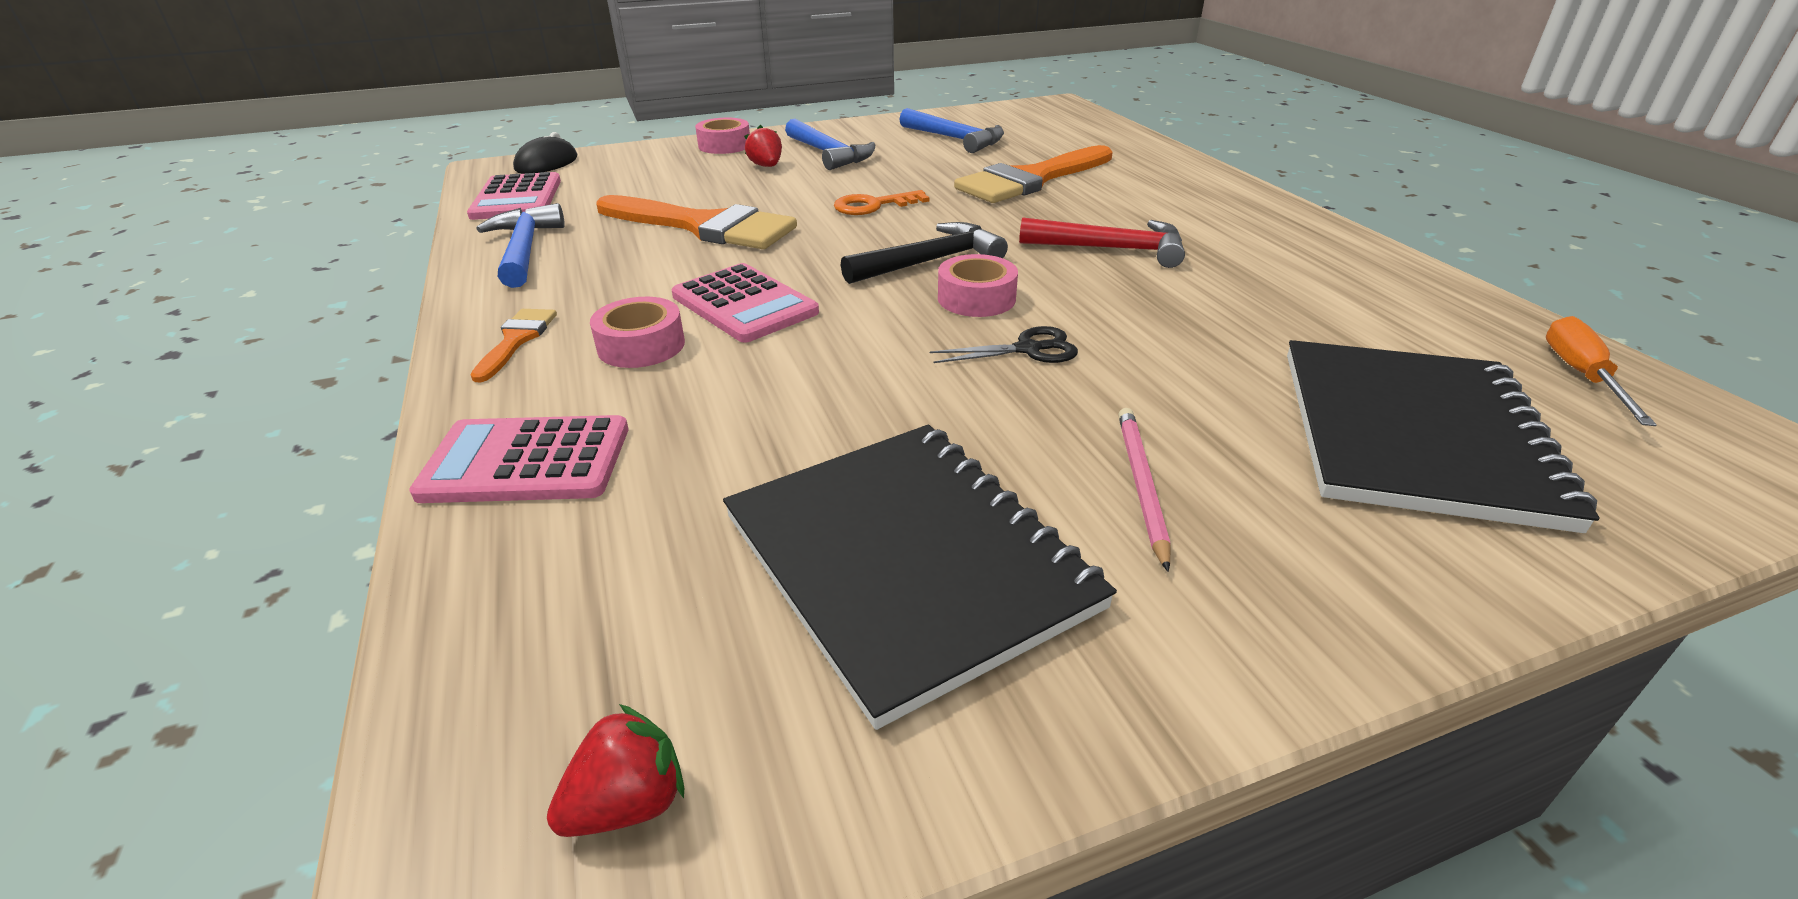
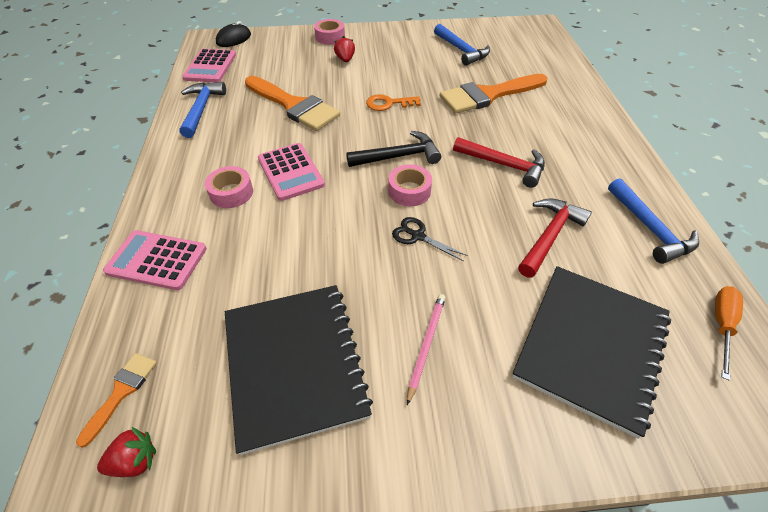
camera: 15 degrees right, 15 degrees up
orange brush [471,309,557,382] -> orange brush moved to [76,353,157,448]
blue hammer [785,119,875,170] -> blue hammer moved to [608,178,699,264]
black scissors [930,326,1078,363] -> black scissors turned 150 degrees counterclockwise [392,217,468,261]
none -> red hammer [518,198,592,278]

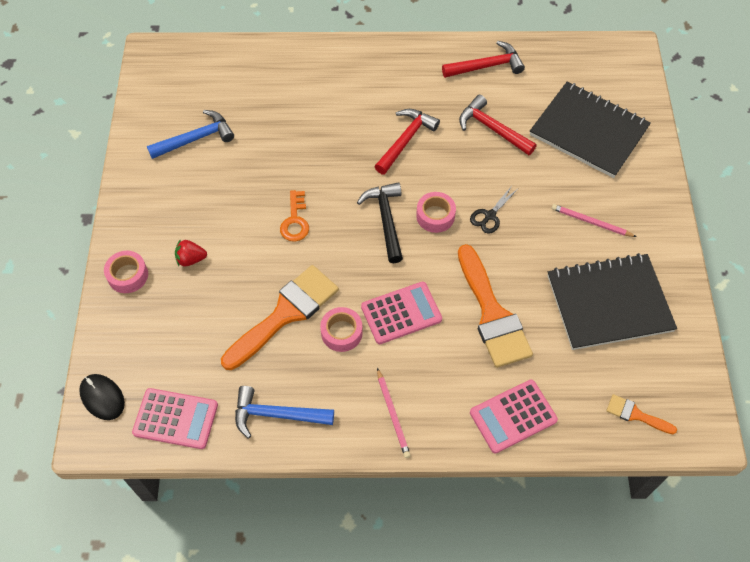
camera: 85 degrees left, 10 degrees up
red strawberry [97,427,156,477] -> none
pink calculator [103,230,207,290] -> pink calculator turned 45 degrees clockwise [470,379,558,453]
pink tape [205,166,253,208] -> pink tape moved to [320,307,363,352]
orange brush [440,74,547,113] -> orange brush moved to [458,244,533,368]
blue hammer [608,178,699,264] -> red hammer [442,41,525,78]
orange screwdriver [715,286,743,380] -> none
none -> pink pencil [377,368,411,458]

